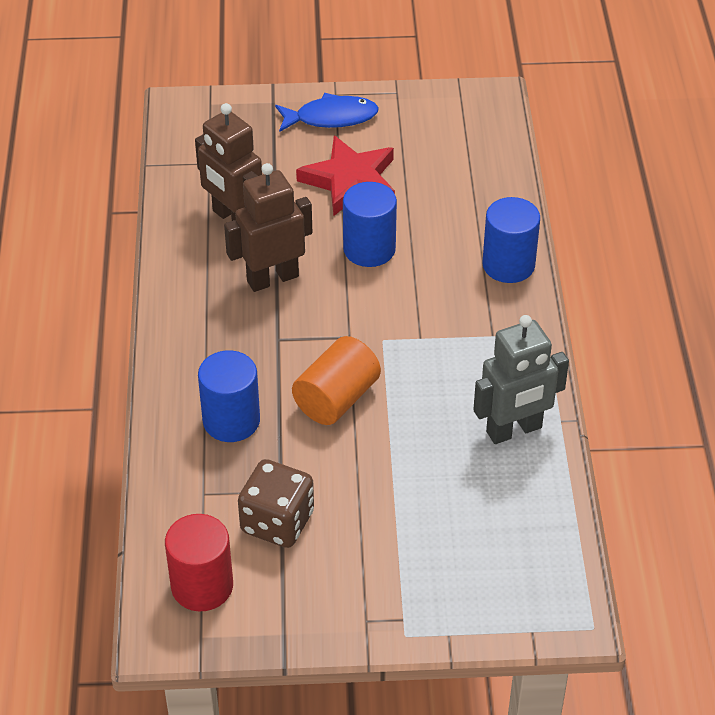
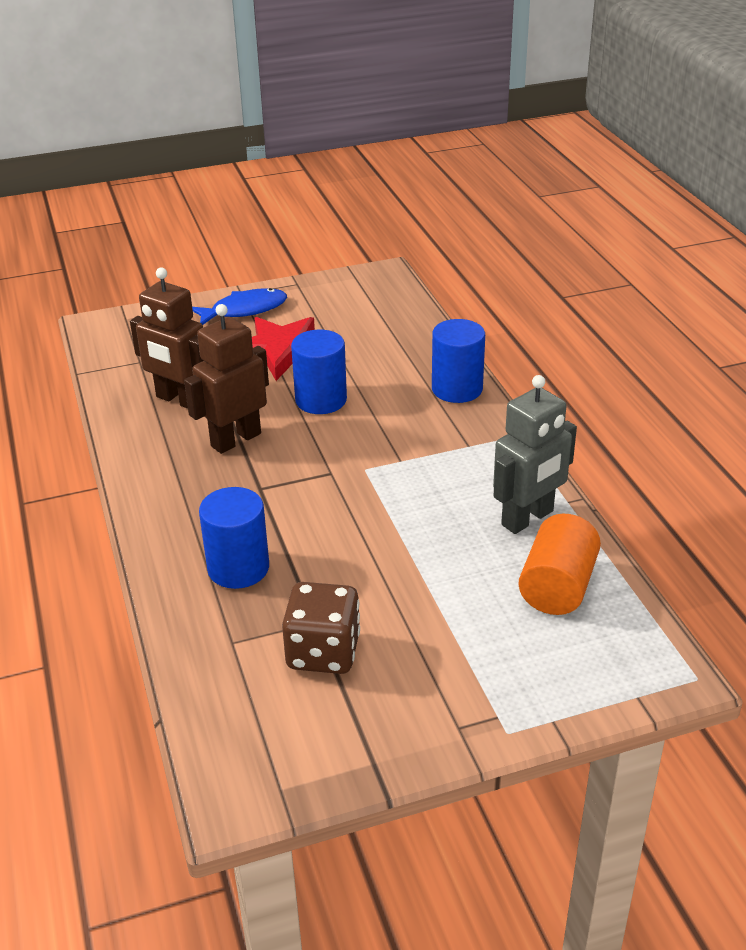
camera: 15 degrees left, 10 degrees down
red cylinder [165,514,233,611] -> none
orange cylinder [292,336,381,425] -> orange cylinder moved to [518,514,601,615]

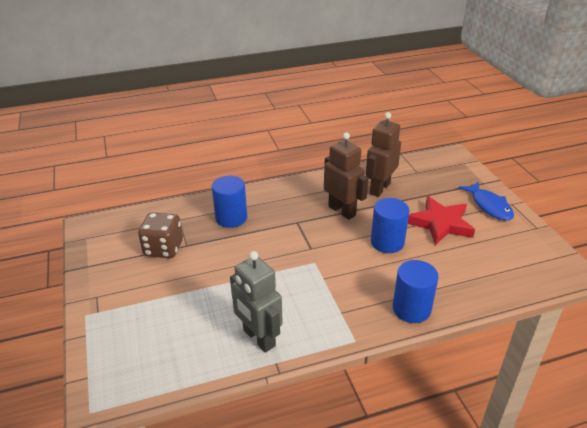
camera: 90 degrees right, 0 degrees up
orange cylinder [518,514,601,615] -> none

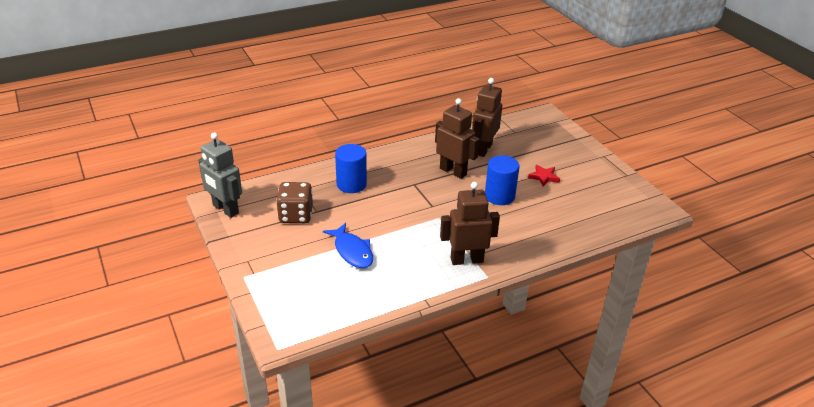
camera: 10 degrees left, 0 degrees up
grey robot [230,251,283,353] -> grey robot moved to [198,133,242,218]
blue cylinder [393,260,439,323] -> none
red star [408,196,475,245] -> red star [528,165,560,186], size x0.52
blue fish [459,181,514,221] -> blue fish moved to [323,223,373,268]
none -> brown robot [440,182,500,265]

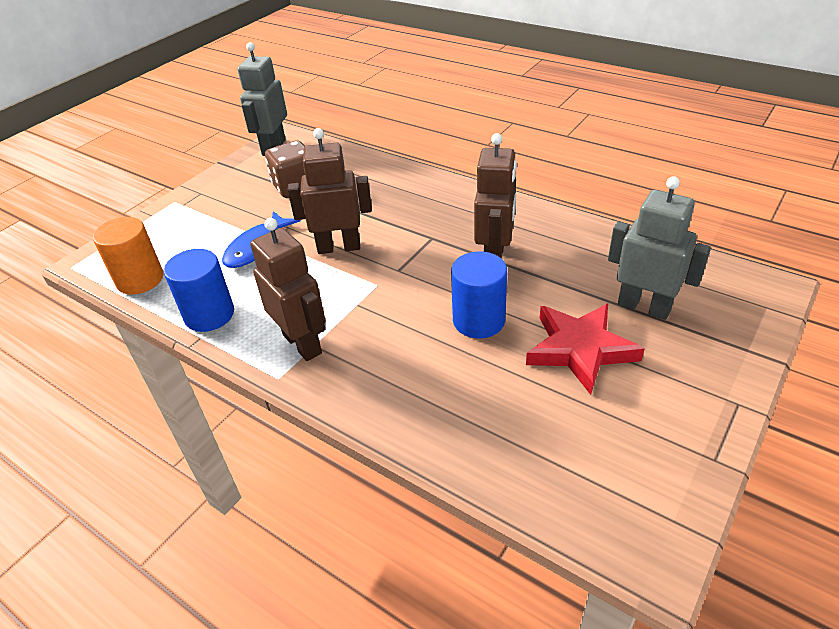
camera: 65 degrees right, 5 degrees up
blue cylinder [335,144,367,193] -> blue cylinder moved to [164,249,234,332]
brown robot [472,78,502,157] -> brown robot moved to [288,128,372,254]
red star [528,165,560,186] -> red star [526,303,644,395], size x1.91
none -> orange cylinder [93,217,163,294]
none -> grey robot [608,176,711,320]

